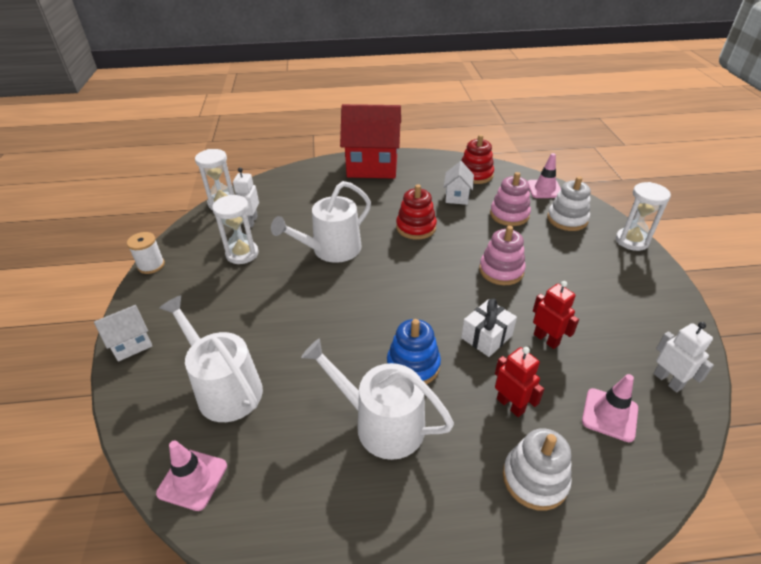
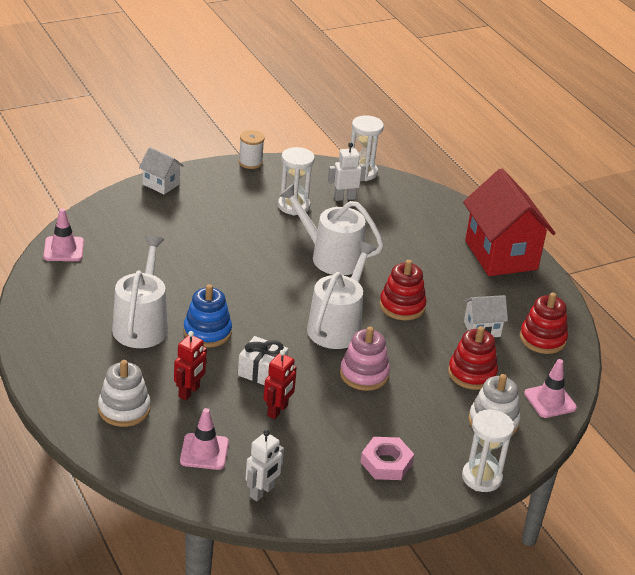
camera: 65 degrees right, 5 degrees down
white watering can [160,295,263,422] -> white watering can moved to [307,241,377,349]
pink stacking toy [490,172,531,226] -> red stacking toy [448,326,498,390]
none -> pink nut [360,437,414,480]

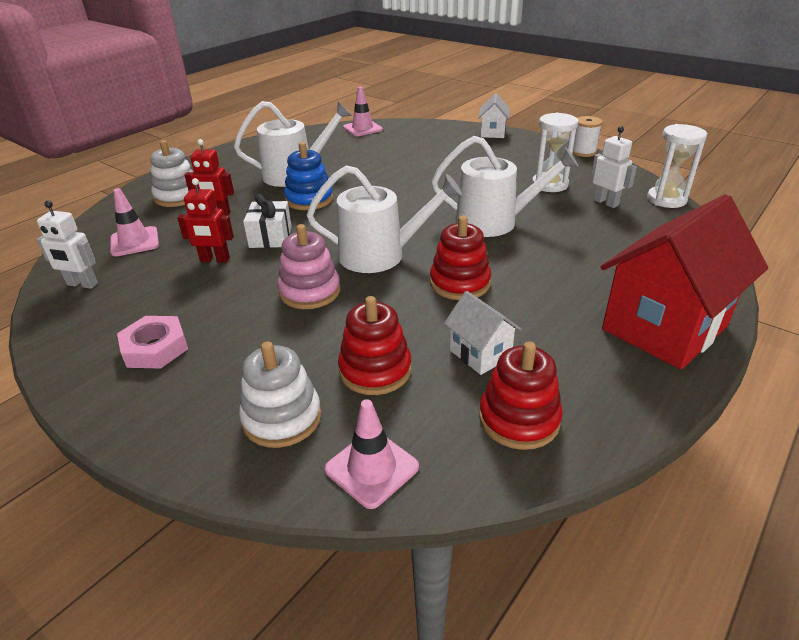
camera: 70 degrees right, 0 degrees up
white watering can [279,184,384,276] -> white watering can turned 90 degrees clockwise [431,136,579,237]
white hourglass [462,410,514,492] -> none

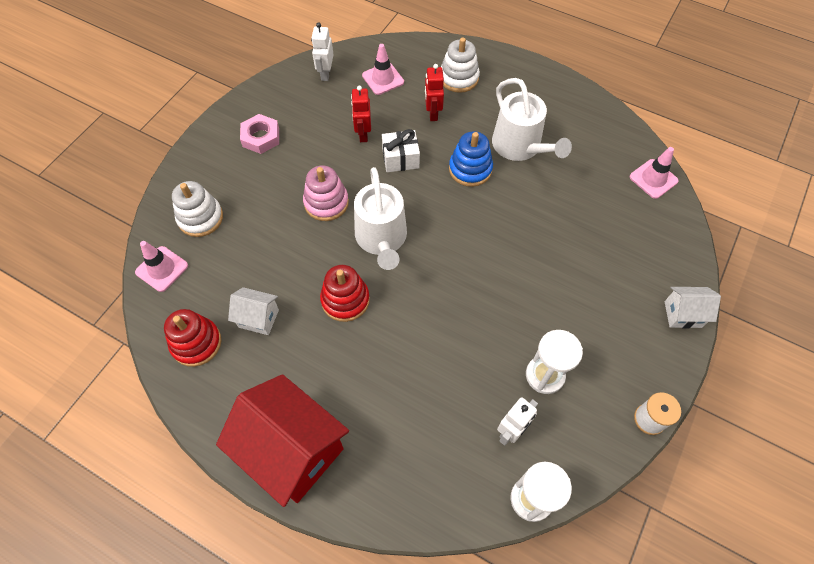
camera: 80 degrees right, 25 degrees up
red stacking toy [338,296,411,395] -> none
white watering can [431,136,579,237] -> none
white house [444,291,522,375] -> white house turned 60 degrees clockwise [228,287,279,335]

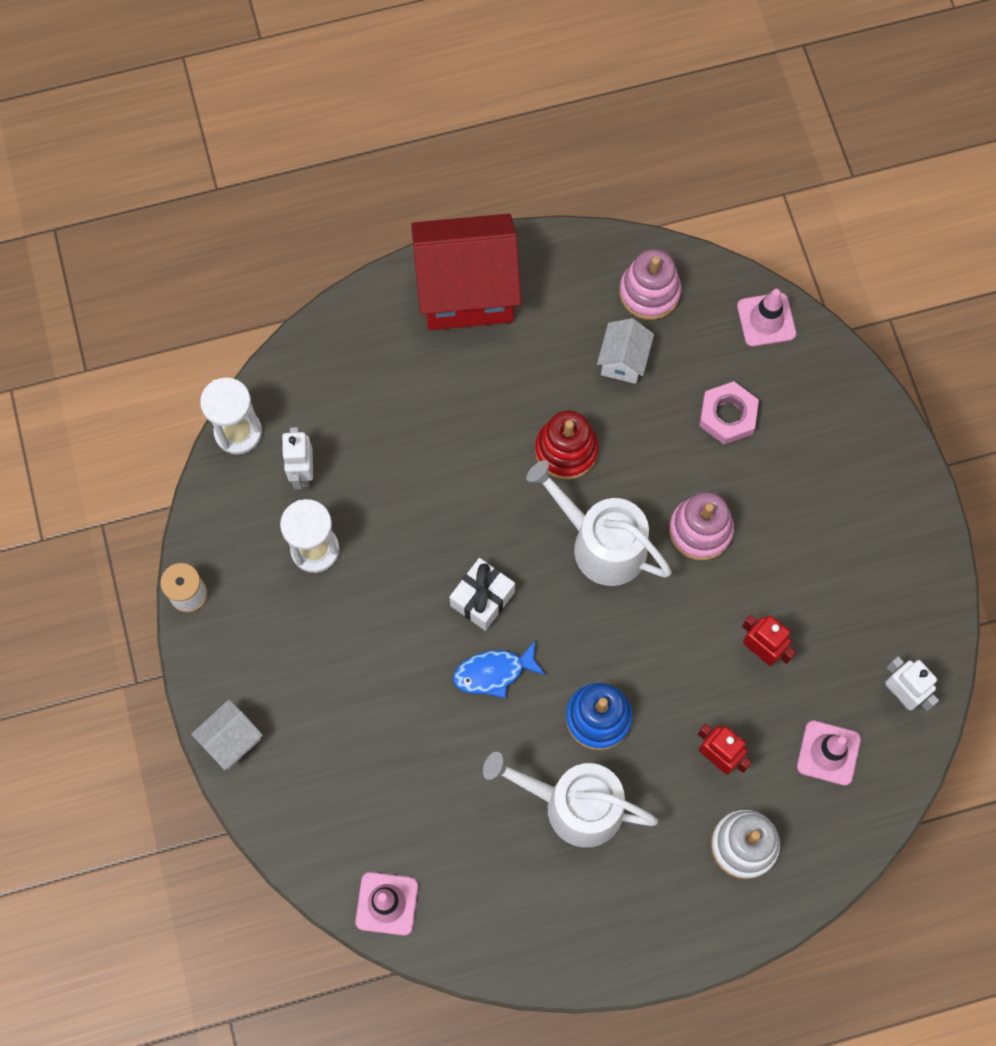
camera: 135 degrees right, 10 degrees up
red stacking toy [164,309,221,367] -> pink stacking toy [619,249,681,320]
white stacking toy [172,181,223,237] -> none
white house [228,287,279,335] -> white house turned 45 degrees counterclockwise [597,318,654,384]
pink nut [240,114,279,154] -> pink nut moved to [699,381,759,444]
white gift [382,129,420,172] -> white gift moved to [450,558,515,631]
none -> blue fish [453,641,546,698]

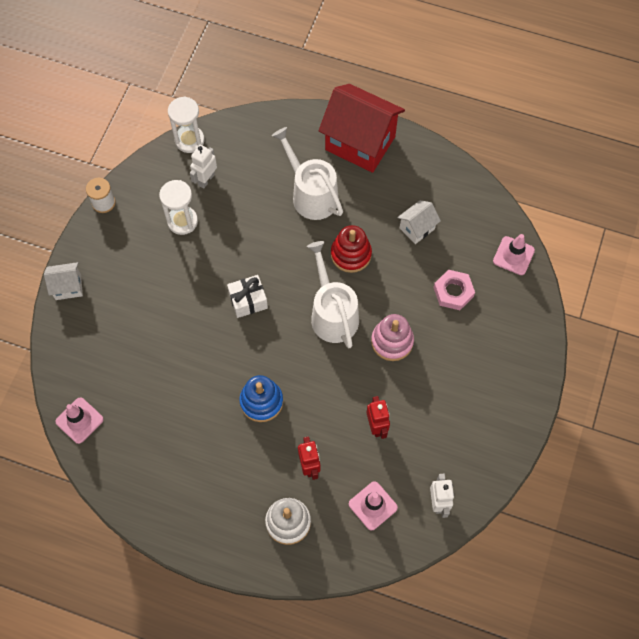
camera: 35 degrees right, 5 degrees down
blue fish [453,641,546,698] -> none
white watering can [483,752,658,848] -> white watering can moved to [272,127,343,220]
pink stacking toy [619,249,681,320] -> none

